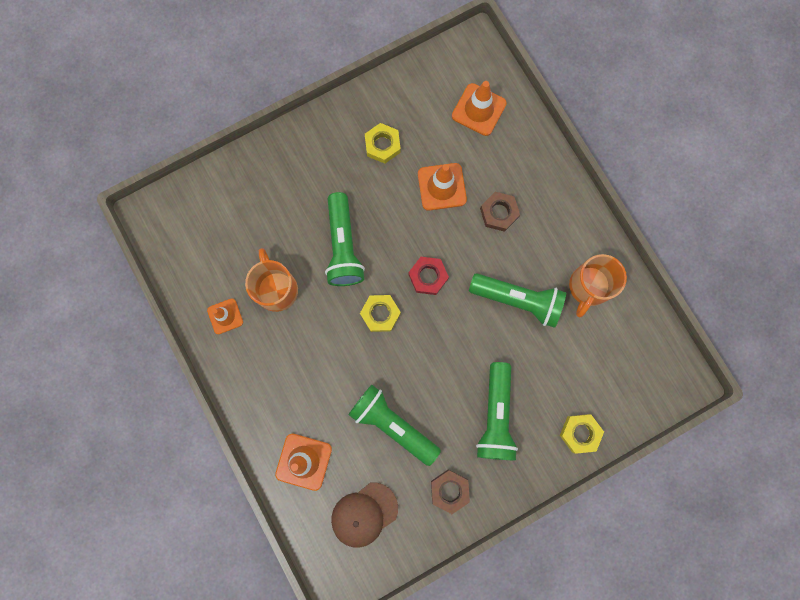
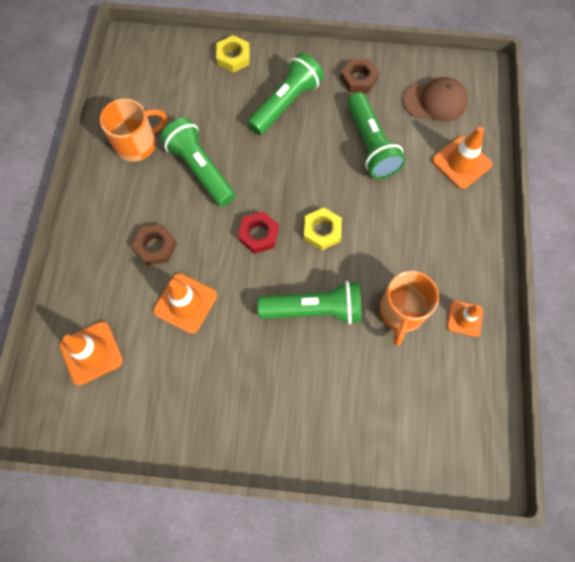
camera: 145 degrees left, 10 degrees down
green flashlight [325,192,365,286] -> green flashlight turned 60 degrees clockwise [257,281,362,325]
yellow nut [365,123,401,164] -> none

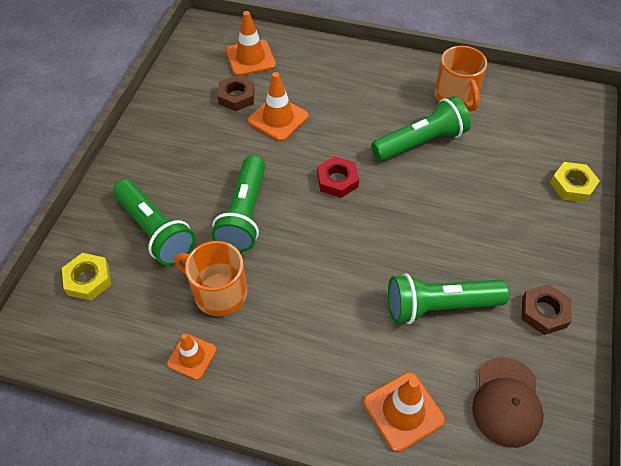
camera: 100 degrees right, 15 degrees down
brown nut [132,224,177,265] -> brown nut moved to [217,75,255,111]
green flashlight [247,52,324,135] -> green flashlight moved to [113,179,196,265]
yellow nut [304,208,342,251] -> yellow nut moved to [62,253,111,301]

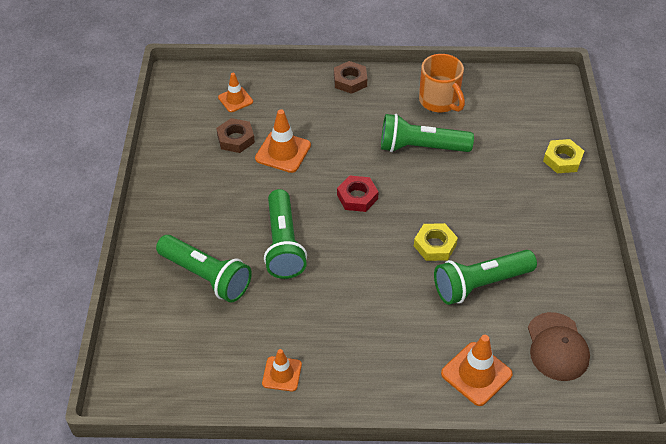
camera: 15 degrees left, 5 degrees down
yellow nut [62,253,111,301] -> yellow nut moved to [414,223,458,261]
orange mug [174,241,247,316] -> none
orange traffic cone [226,11,276,76] -> orange traffic cone [218,73,253,112], size x0.65
green flashlight [371,96,471,161] -> green flashlight turned 135 degrees counterclockwise [381,114,474,152]
brown nut [522,284,572,335] -> brown nut moved to [334,61,367,94]

